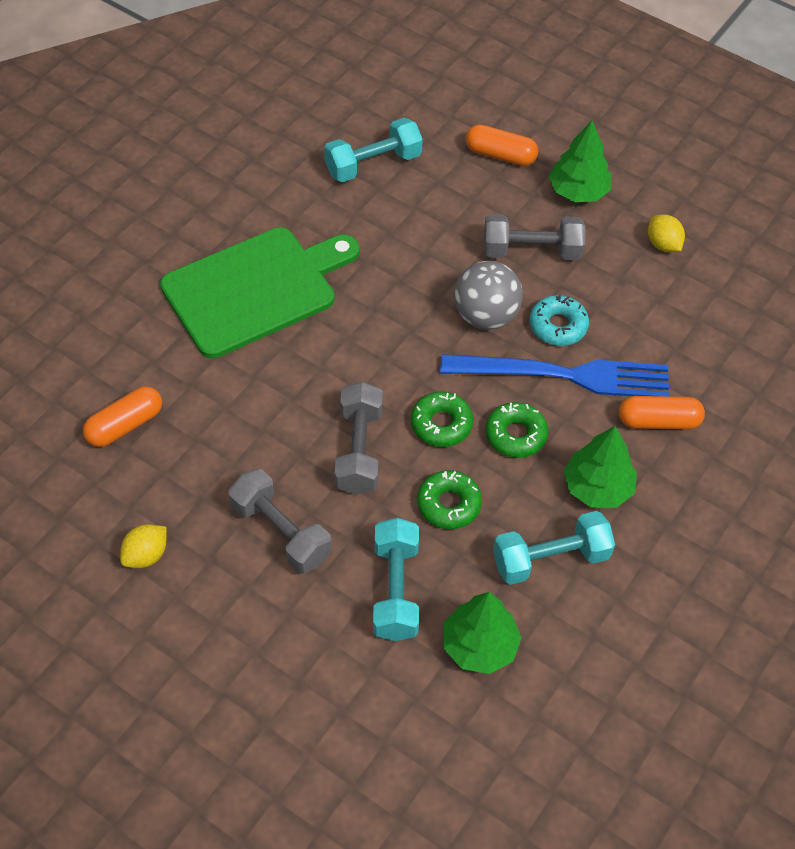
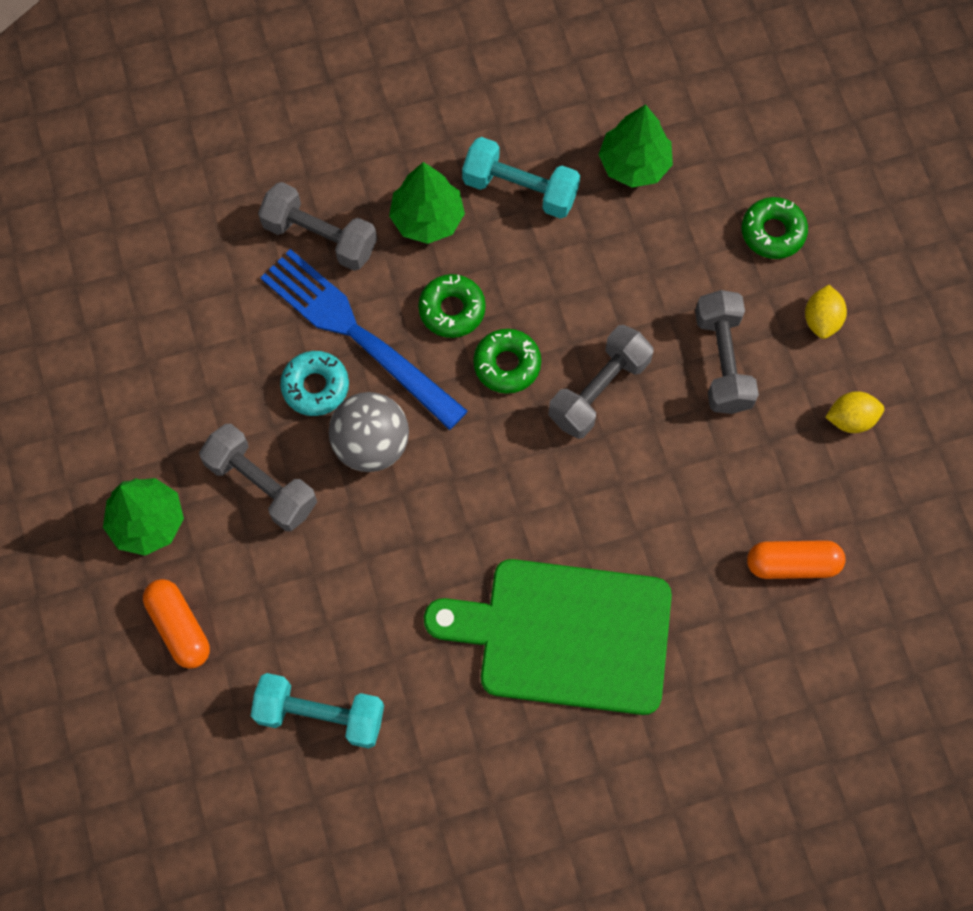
camera: 140 degrees left, 15 degrees up
turquoise dumbbell [373,518,419,641] -> none
green donut [417,470,482,529] -> green donut moved to [742,197,808,259]
orange capsule [619,396,705,430] -> grey dumbbell [258,182,377,271]
yellow lemon [648,214,685,252] -> yellow lemon moved to [805,285,847,339]

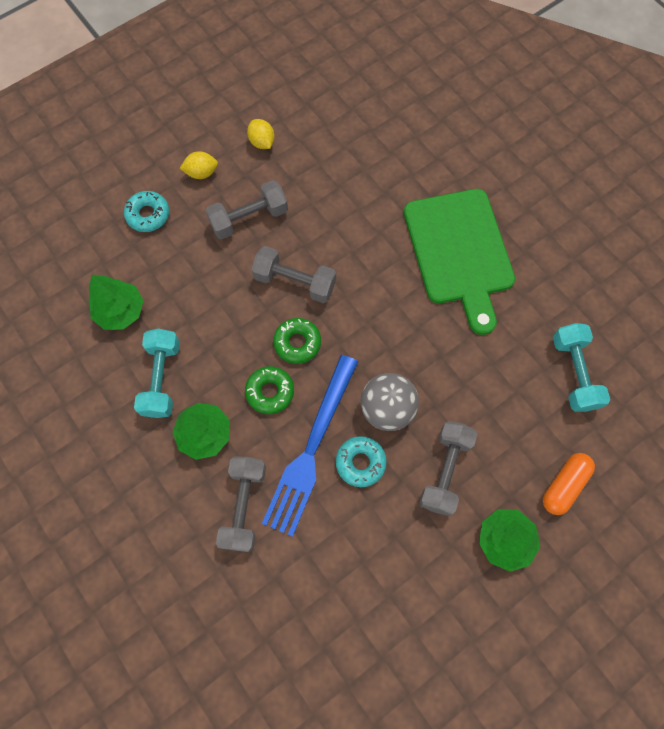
camera: 110 degrees left, 0 degrees up
green donut [742,197,808,259] -> turquoise donut [124,191,169,232]
orange capsule [747,540,845,579] -> none

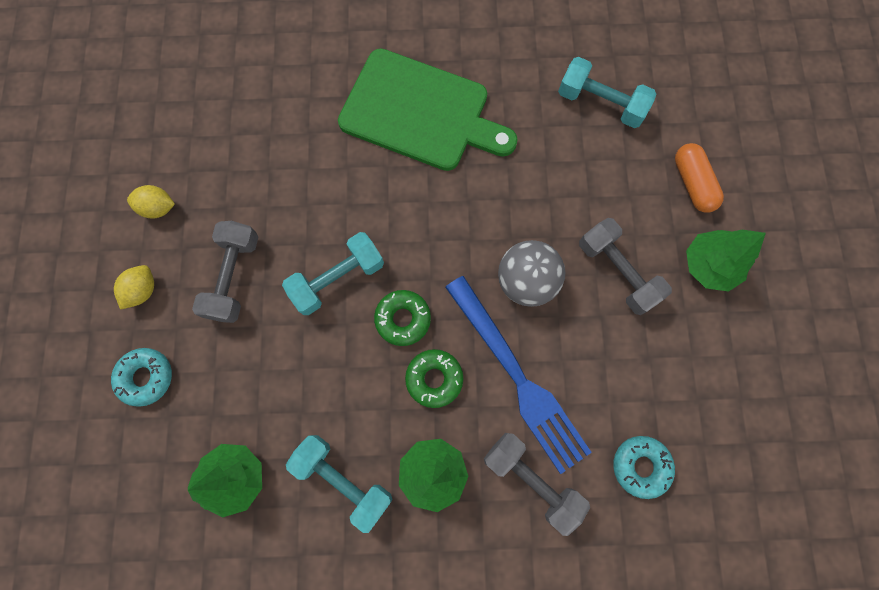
camera: 55 degrees left, 5 degrees up
grey dumbbell [251,246,336,303] -> turquoise dumbbell [282,232,384,315]
turquoise donut [336,436,387,487] -> turquoise donut moved to [613,436,675,499]

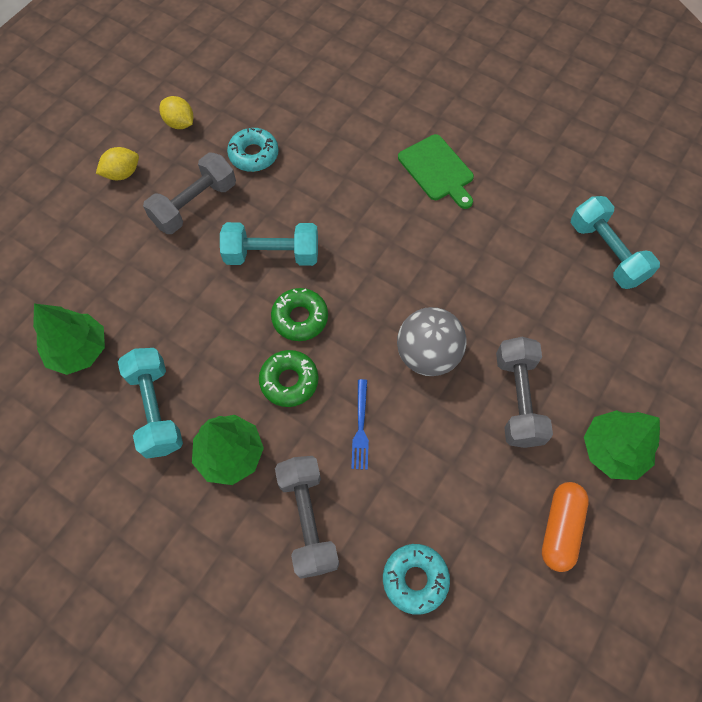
camera: 35 degrees right, 10 degrees down
turquoise donut [111,348,172,407] -> turquoise donut moved to [227,128,279,172]
green cutting board [338,49,518,171] -> green cutting board [398,134,474,209], size x0.52
blue fork [445,276,592,474] -> blue fork [351,379,369,470], size x0.41
orange capsule [675,143,724,213] -> orange capsule moved to [542,482,589,572]

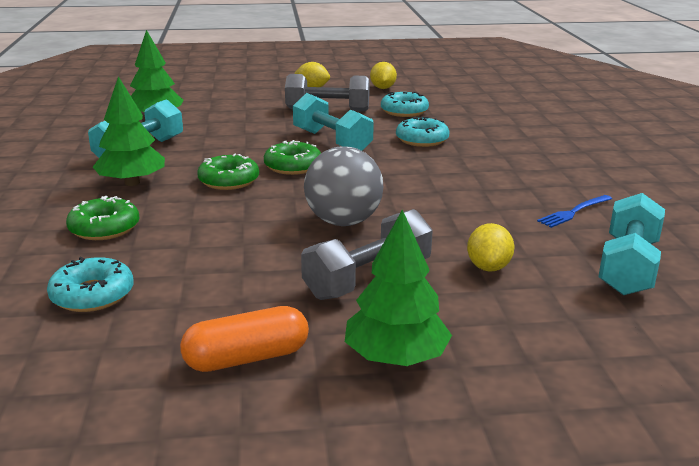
camera: 50 degrees right, 40 degrees down
grey dumbbell [275,456,339,579] -> green donut [66,196,140,240]
blue fork [351,379,369,470] -> blue fork moved to [537,195,612,228]
green cutting board [398,134,474,209] -> none
none -> turquoise donut [396,116,450,147]
none -> yellow lemon [467,223,515,271]

